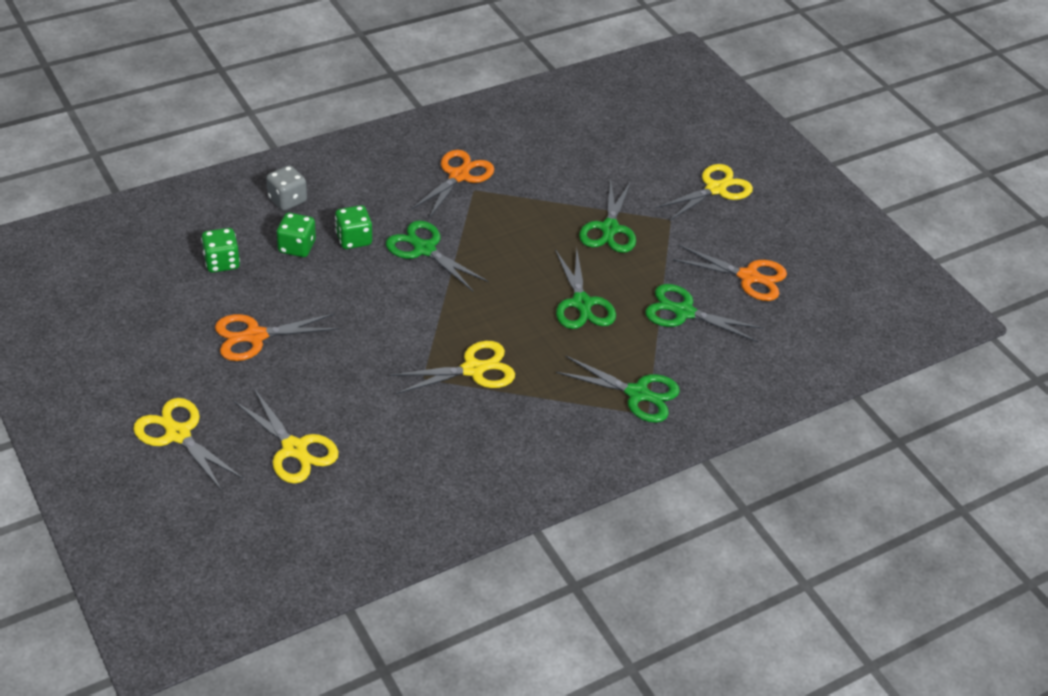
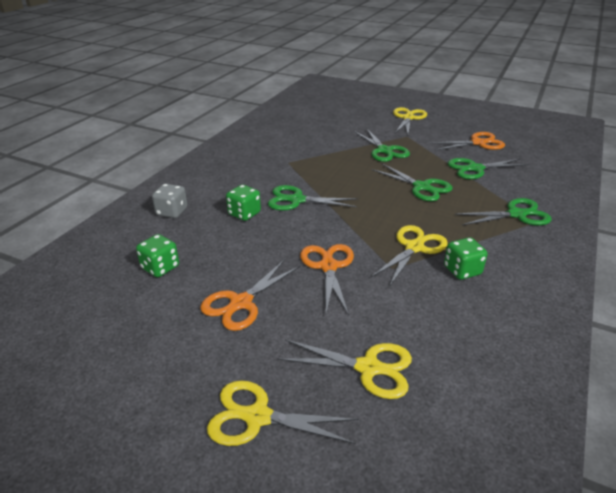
camera: 30 degrees left, 10 degrees down
green dice [277,213,316,257] -> green dice moved to [444,237,488,280]
orange scissors [411,150,494,218] -> orange scissors moved to [300,244,354,315]

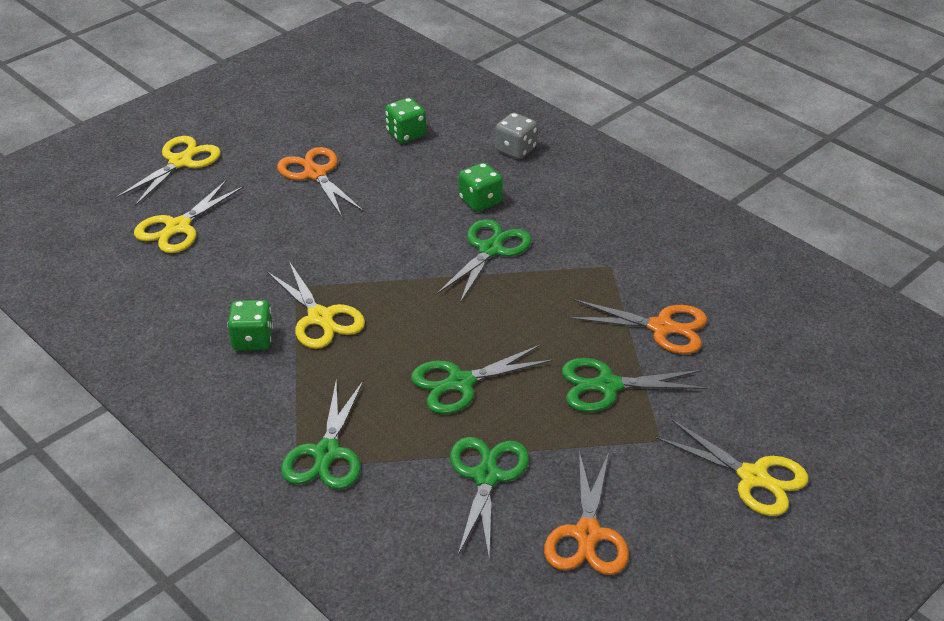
camera: 110 degrees right, 5 degrees up
orange scissors [300,244,354,315] -> orange scissors moved to [568,299,707,354]

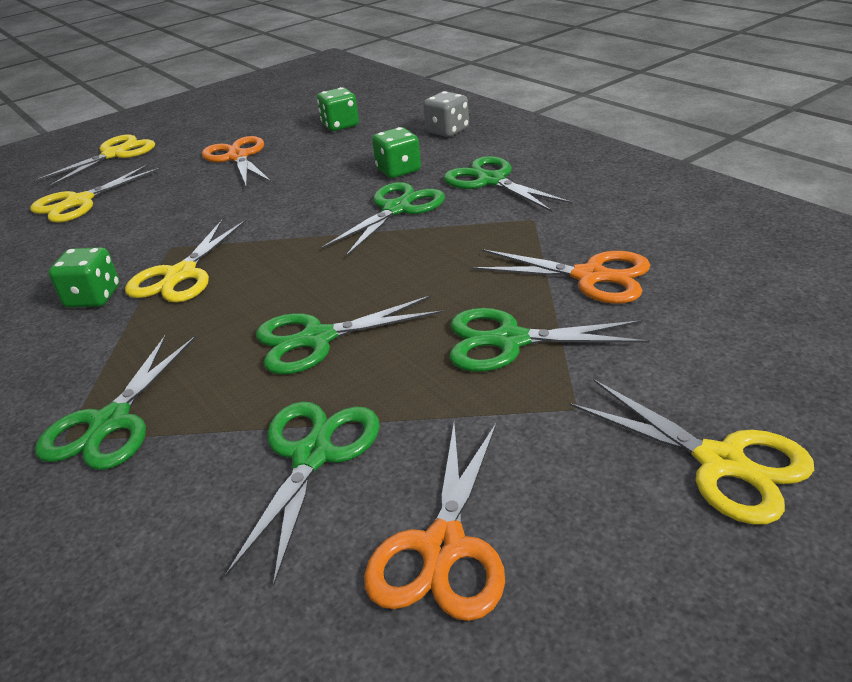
camera: 10 degrees right, 5 degrees down
yellow scissors [267,261,365,349] -> yellow scissors turned 45 degrees clockwise [125,220,246,302]
none -> green scissors [444,156,573,212]

